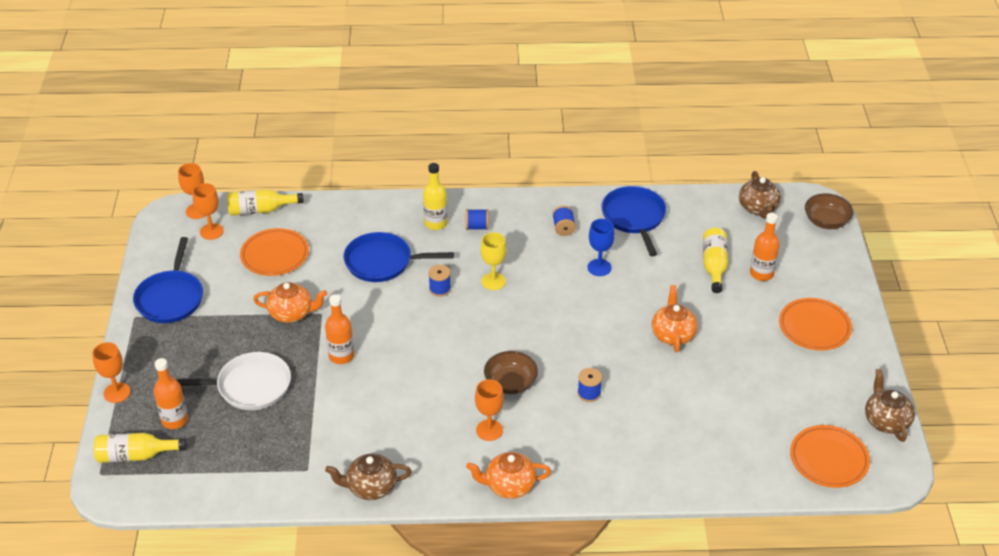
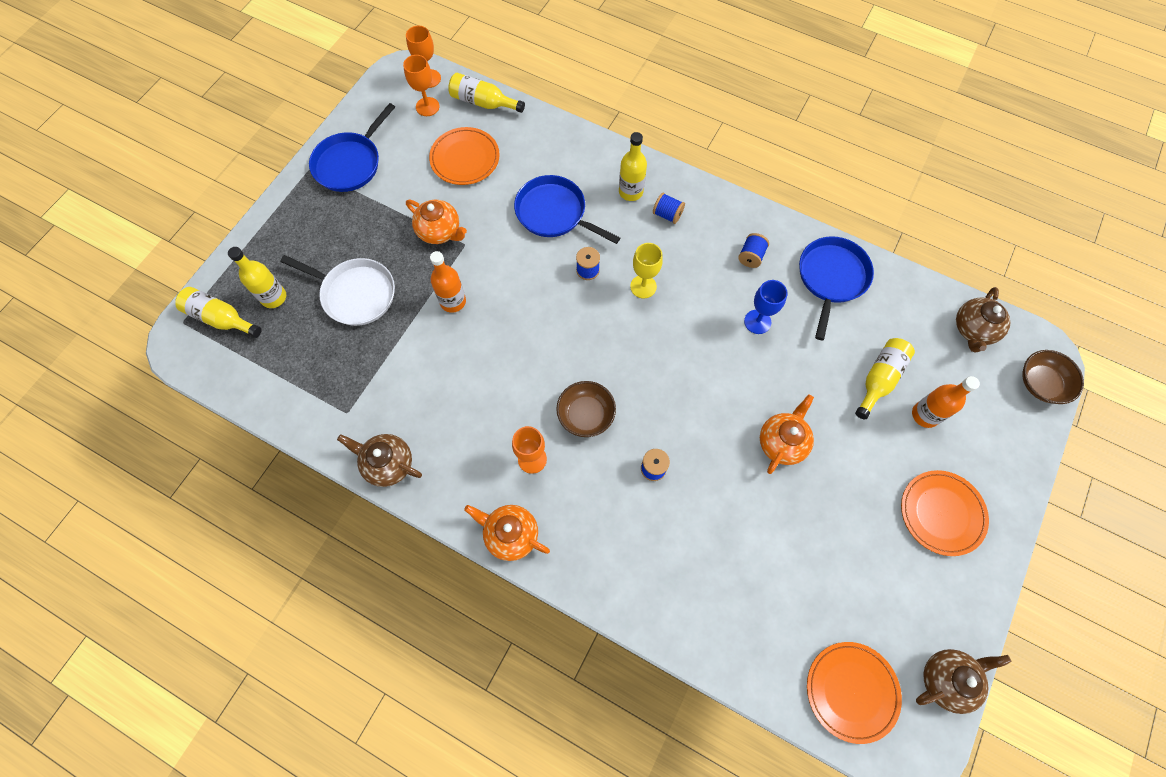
camera: 30 degrees right, 25 degrees up
orange goblet [92,342,131,403] -> none
orange bottle [154,358,188,429] -> yellow bottle [228,247,286,308]
brown teapot [865,369,915,442] -> brown teapot turned 45 degrees clockwise [916,649,1012,714]

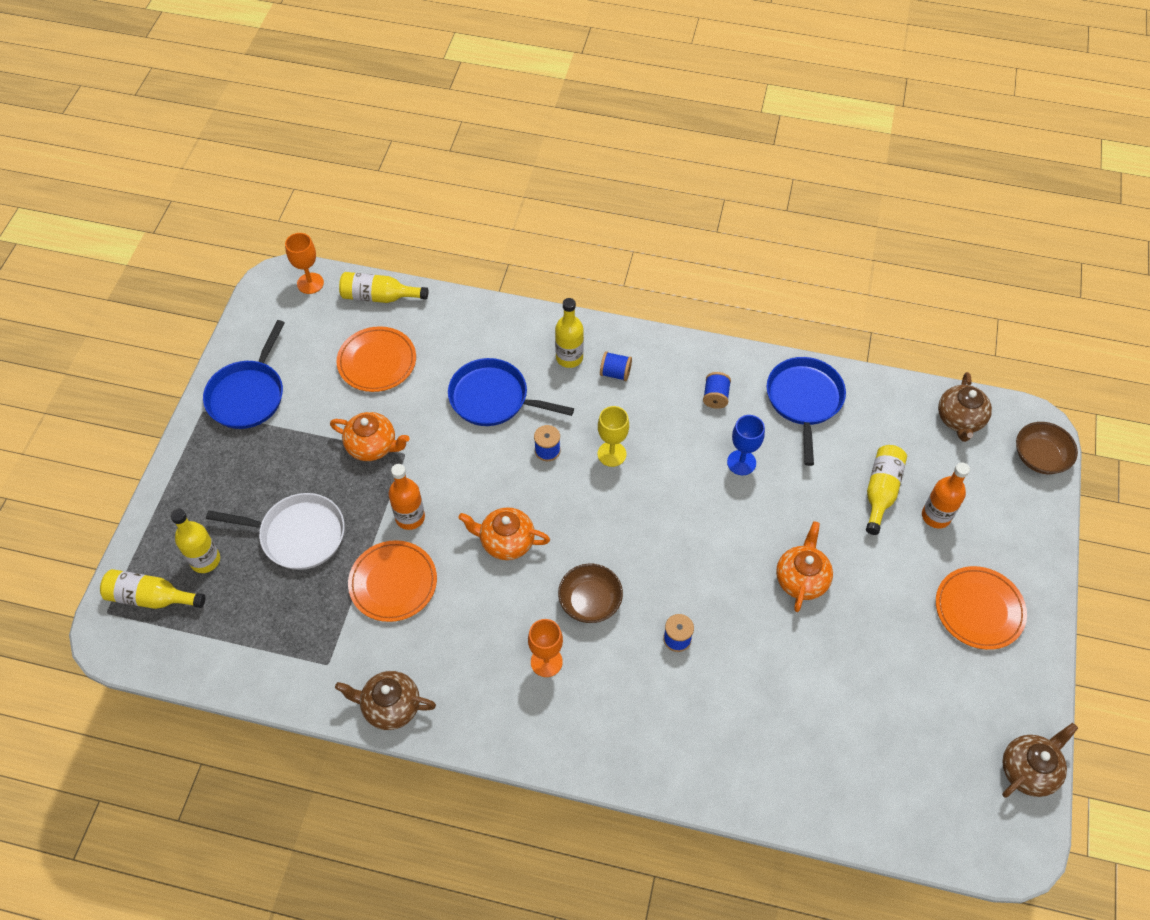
camera: 15 degrees left, 10 degrees down
orange goblet [403,55,439,116] -> none
orange teapot [464,505,550,561] -> orange teapot moved to [458,507,550,560]
orange plate [807,642,902,744] -> orange plate moved to [348,540,437,622]

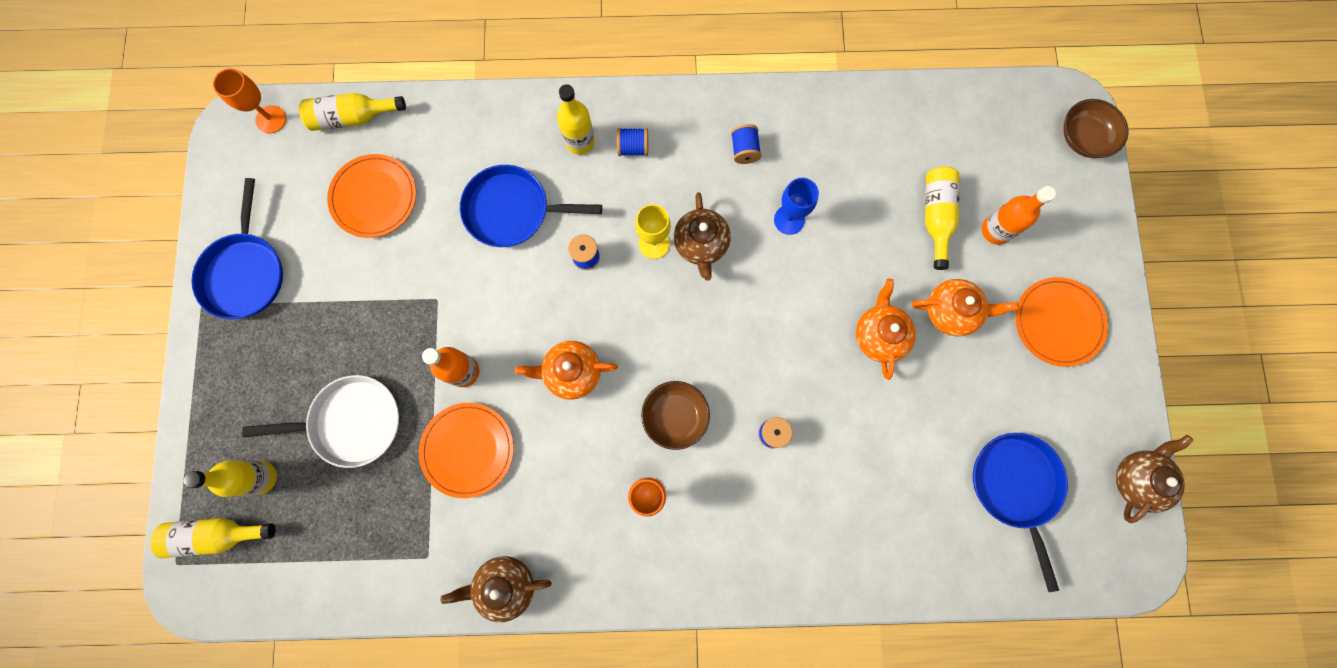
camera: 15 degrees left, 20 degrees up
orange teapot [330,412,410,461] -> orange teapot moved to [912,279,1019,336]
blue pan [766,357,846,466] -> blue pan moved to [973,433,1068,592]
brown teapot [938,372,992,442] -> brown teapot moved to [674,192,731,281]

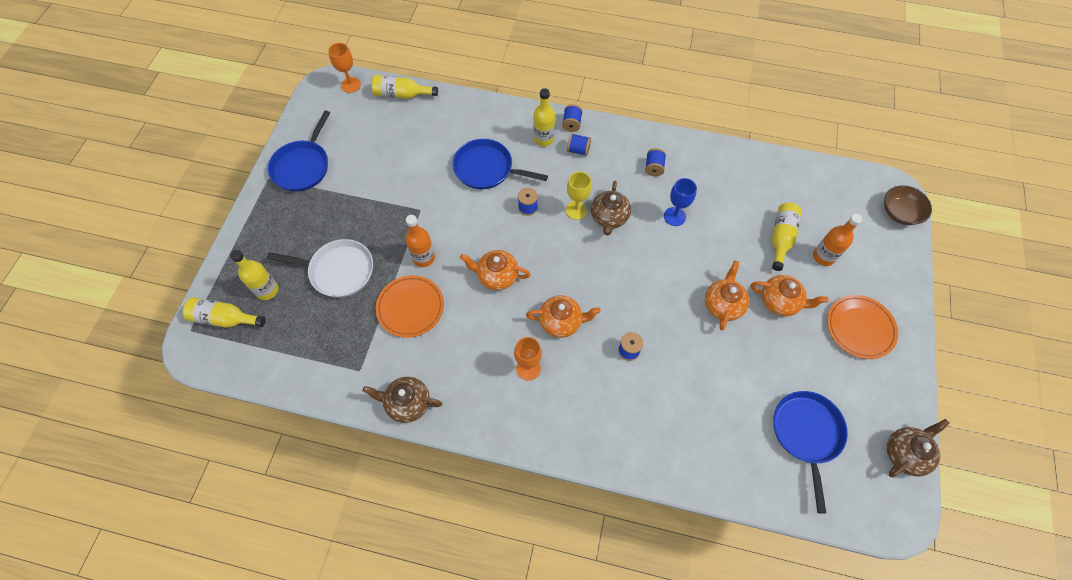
camera: 15 degrees right, 15 degrees down
orange plate [327,154,416,238] -> none
brown bowl [641,381,710,450] -> orange teapot [526,295,601,338]
none -> blue spool [562,104,583,132]

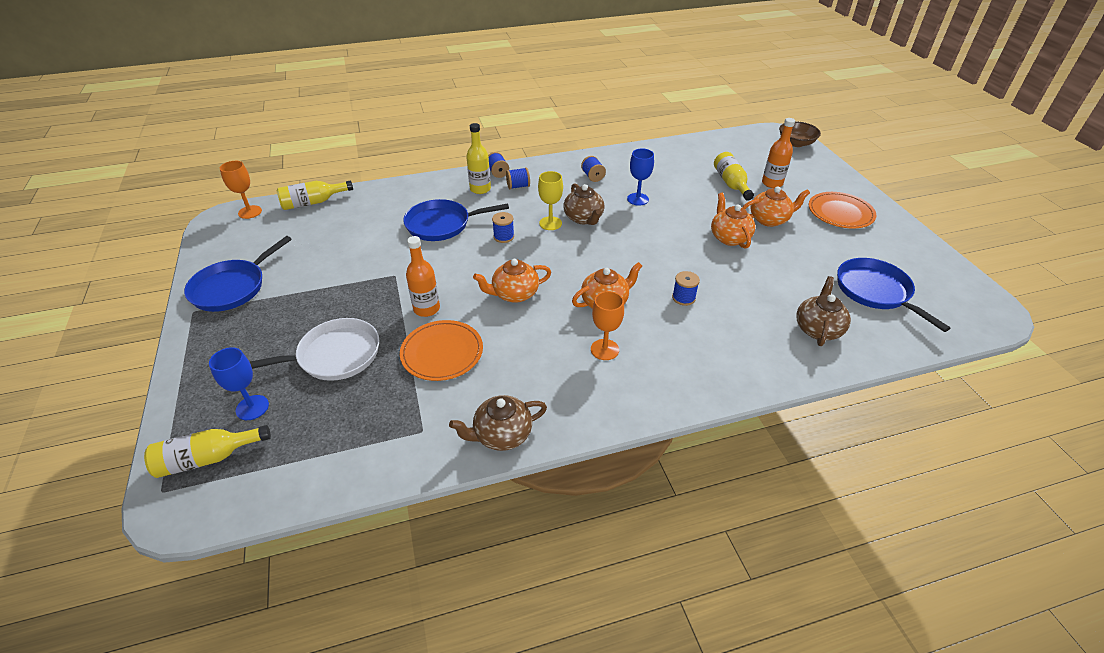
camera: 30 degrees left, 20 degrees down
yellow bottle [230,250,278,300] -> blue goblet [209,347,269,420]
blue pan [268,110,330,191] -> blue pan turned 45 degrees clockwise [184,236,292,312]
brown teapot [887,419,950,477] -> brown teapot moved to [796,276,851,346]

